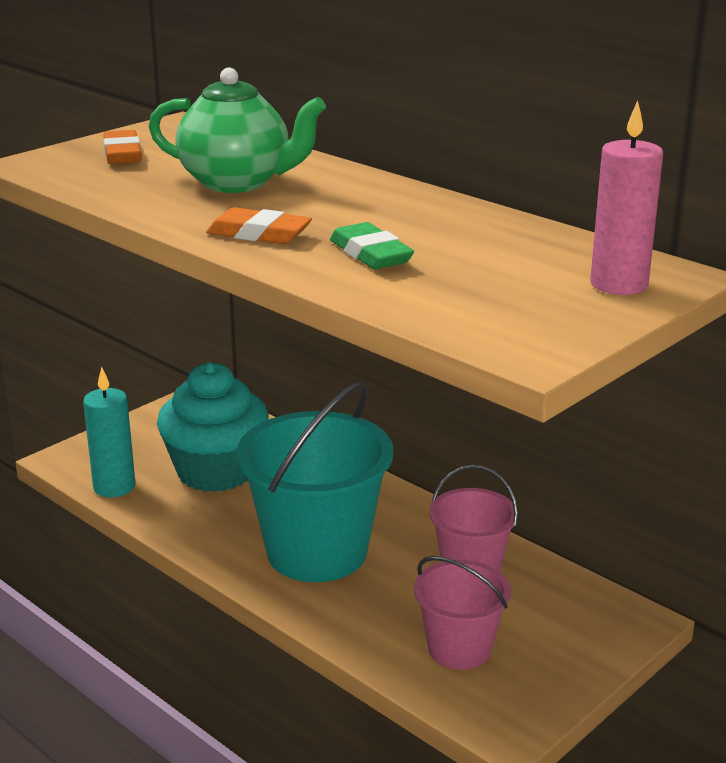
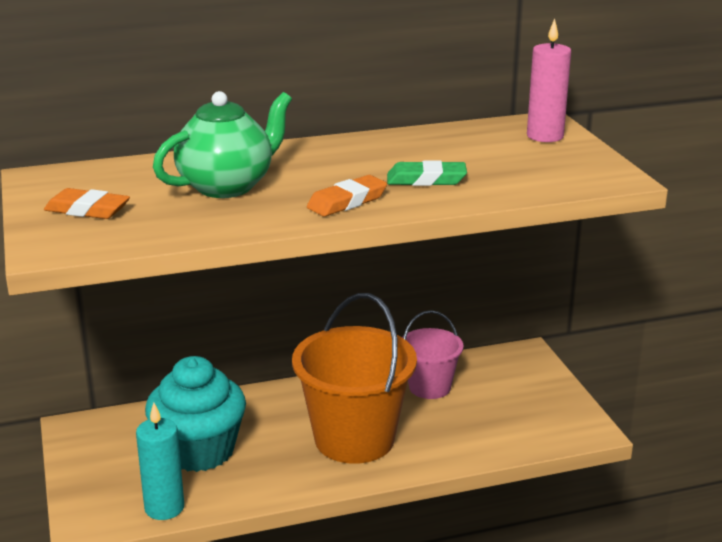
camera: 60 degrees left, 0 degrees up
turquoise bucket [236,382,393,582] -> orange bucket [292,293,417,464]
pink bucket [414,556,511,670] -> none

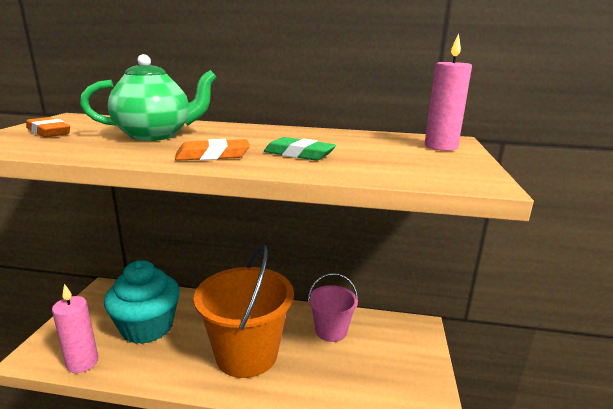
camera: 25 degrees right, 5 degrees down
turquoise candle [136,403,184,520] -> pink candle [52,284,98,373]

